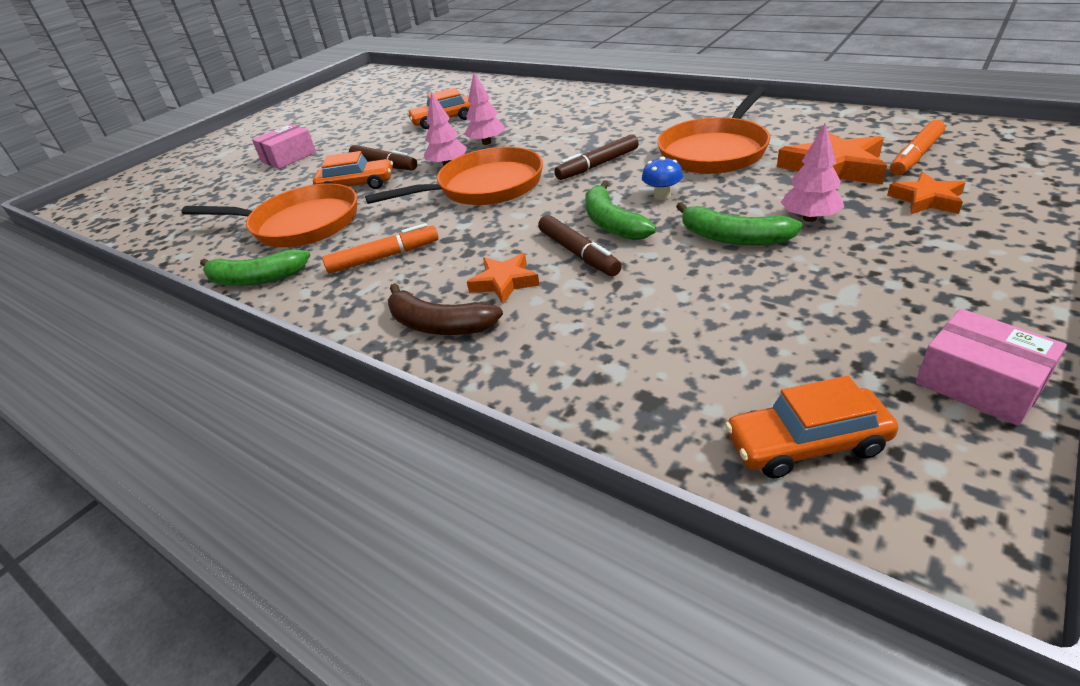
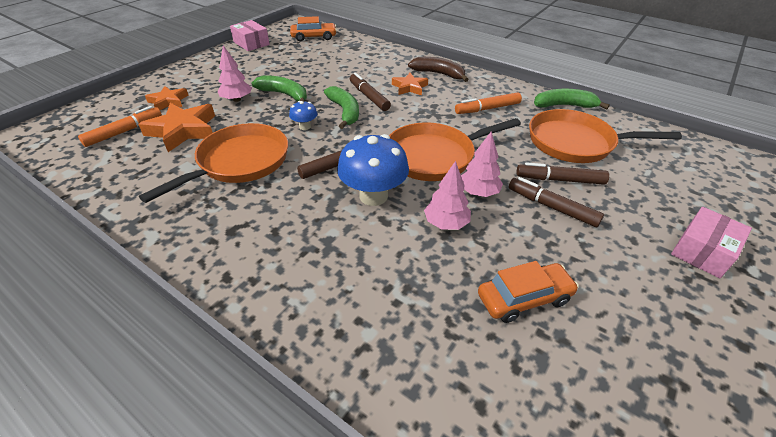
camera: 175 degrees right, 5 degrees up
orange car [313,151,393,189] -> brown marker [516,162,609,185]
none -> blue mushroom [337,134,409,206]

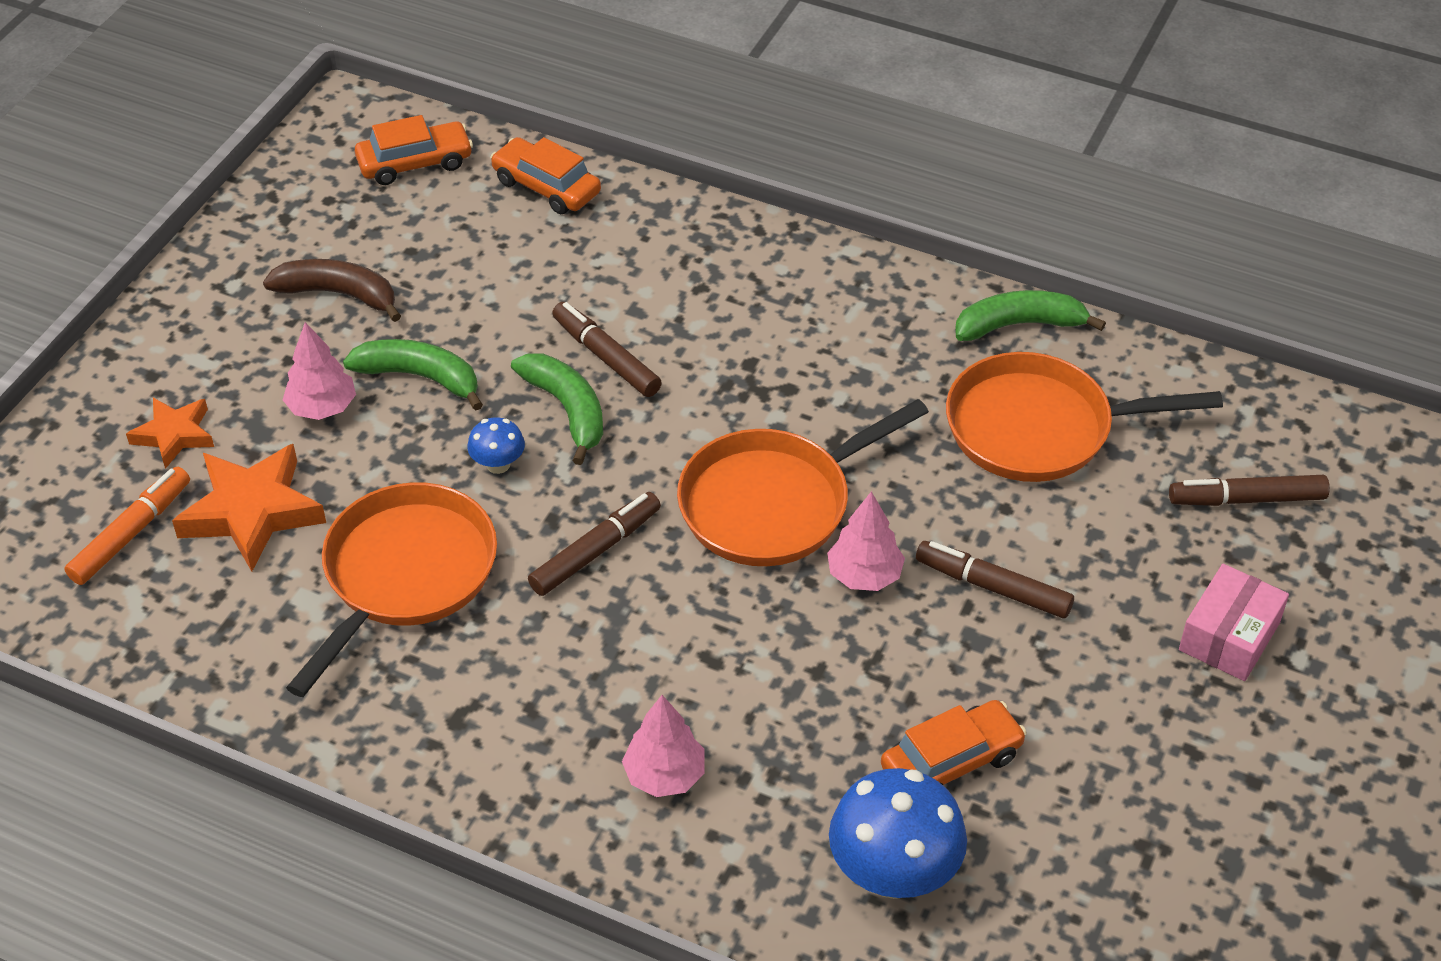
camera: 10 degrees left, 5 degrees up
pink box [230,20,270,51] -> none
blue mushroom [337,134,409,206] -> blue mushroom moved to [829,768,967,899]
orange star [392,73,428,95] -> none
brown banana [408,57,469,82] -> brown banana moved to [263,259,401,322]
pink tree [424,161,471,230] -> pink tree moved to [622,695,705,797]
orange marker [455,92,522,114] -> none
brown marker [516,162,609,185] -> brown marker moved to [1169,475,1330,506]
none -> orange car [490,137,601,214]

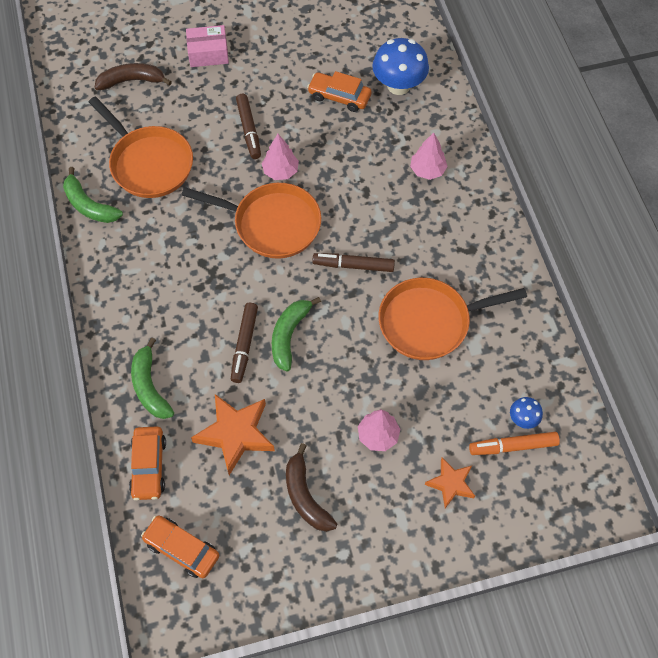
camera: 130 degrees left, 15 degrees up
orange star [172,444,326,572] -> orange star moved to [191,394,275,475]
green banana [343,339,483,410] -> green banana moved to [131,338,174,419]
blue mushroom [467,417,525,474] -> blue mushroom moved to [510,397,543,429]
brown marker [1169,475,1330,506] -> brown banana [95,63,172,90]

